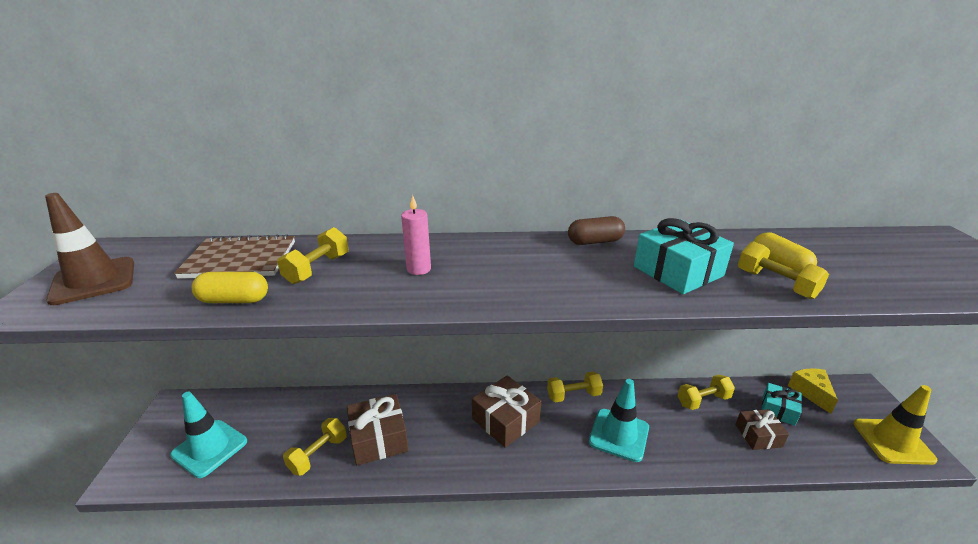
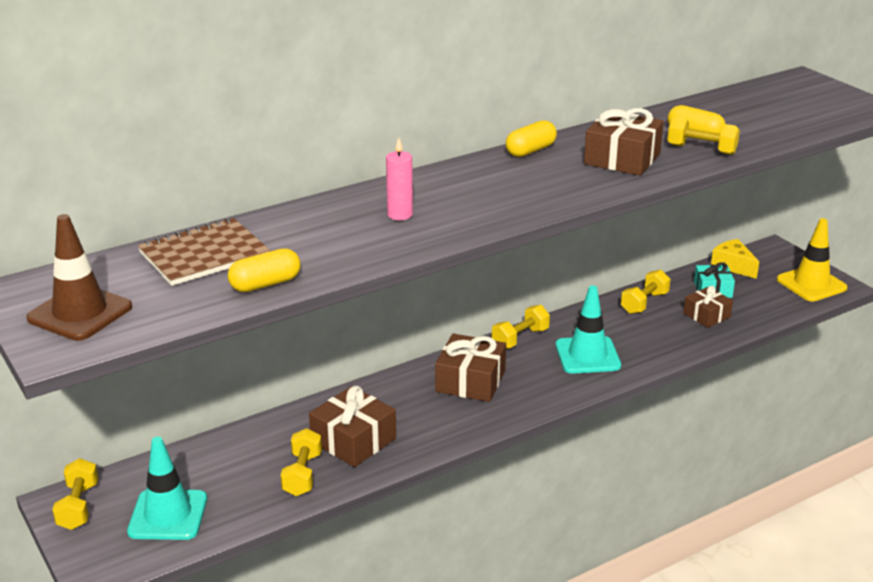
camera: 30 degrees left, 0 degrees up
yellow dumbbell [277,227,348,284] -> yellow dumbbell moved to [52,458,98,530]
brown capsule [568,216,625,245] -> yellow capsule [506,120,557,157]
turquoise gift [634,218,734,294] -> brown gift [584,108,664,176]

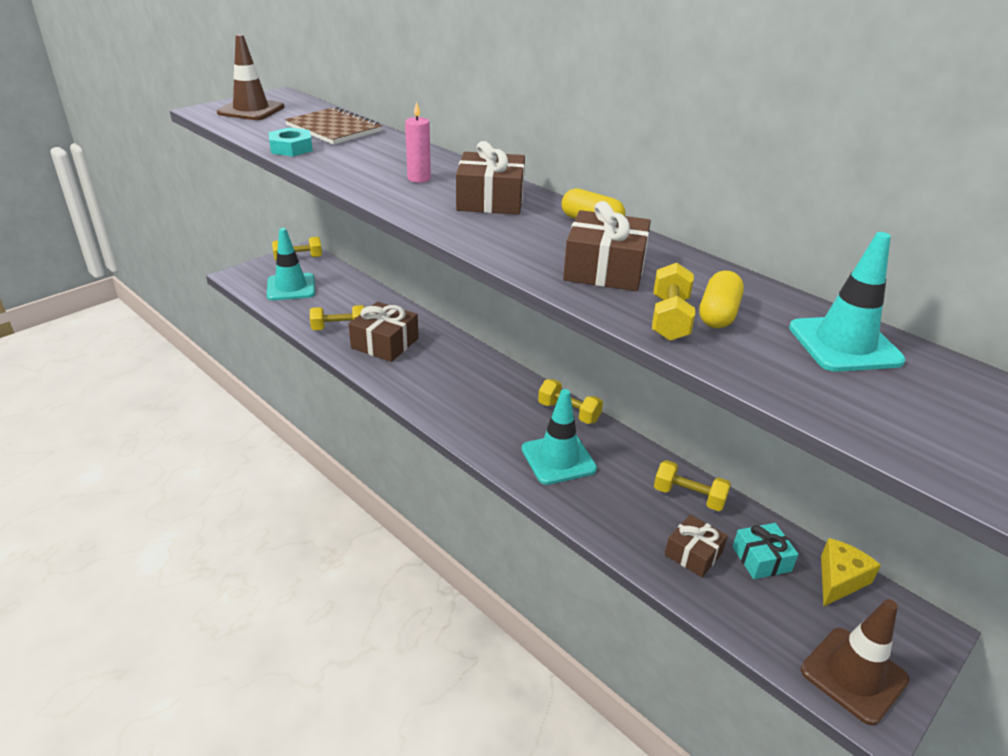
camera: 75 degrees right, 5 degrees up
yellow capsule [228,248,301,292] -> turquoise nut [269,127,313,156]
brown gift [435,333,506,402] -> brown gift moved to [456,141,525,215]
yellow traffic cone [777,218,847,301] -> brown traffic cone [801,599,910,725]
none -> turquoise traffic cone [789,232,906,372]

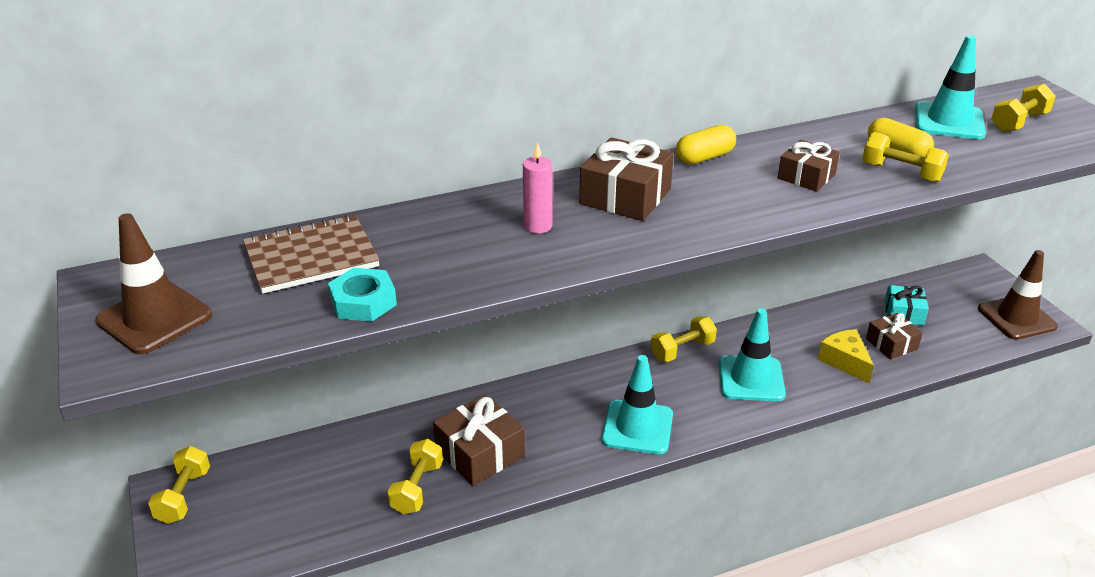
camera: 65 degrees left, 0 degrees up
turquoise traffic cone [267,228,315,300] -> turquoise traffic cone moved to [602,355,673,454]
brown gift [563,201,651,291] -> brown gift [778,140,840,192], size x0.64
yellow dumbbell [654,460,731,511] -> yellow dumbbell moved to [991,84,1056,132]
yellow cheese [821,538,881,606] -> yellow cheese moved to [818,329,874,383]

